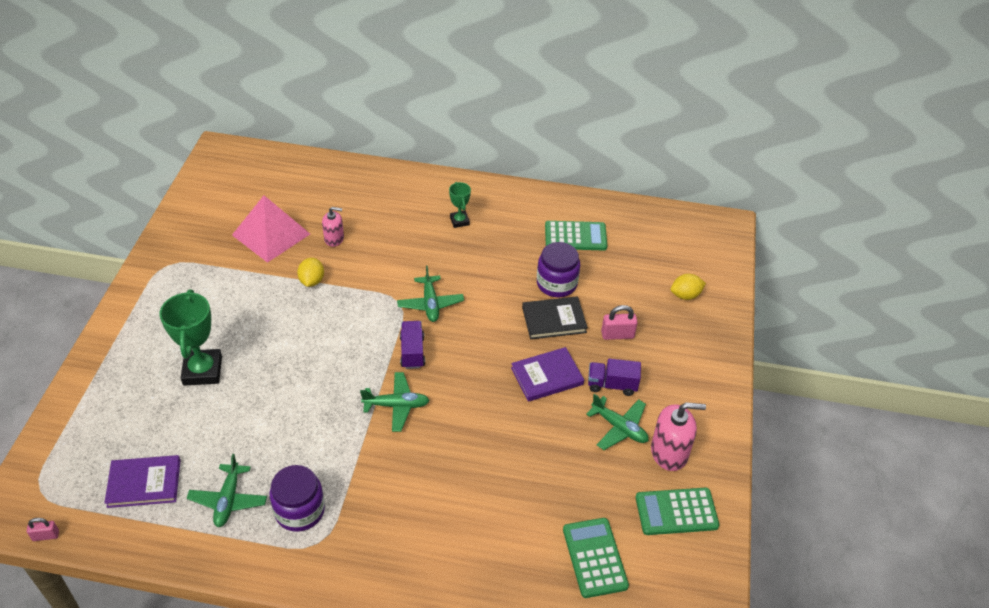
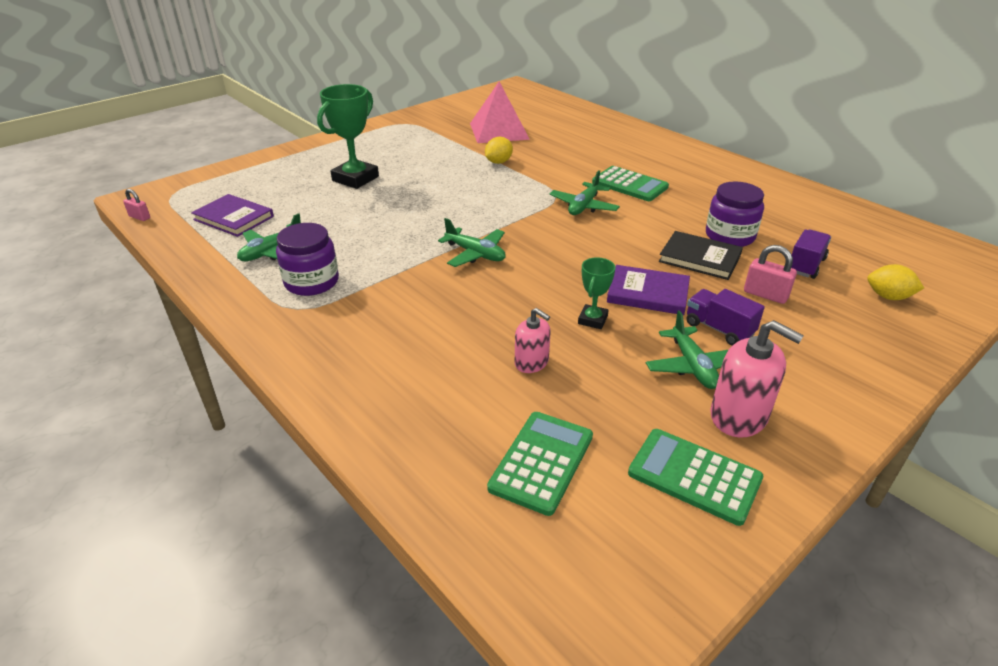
camera: 40 degrees right, 10 degrees down
pink soap dispenser [322,207,344,247] -> pink soap dispenser moved to [515,308,550,373]
purple truck [400,321,425,369] -> purple truck moved to [791,229,831,279]
green trophy [449,182,471,228] -> green trophy moved to [578,257,616,329]
green calculator [545,221,607,250] -> green calculator moved to [592,166,669,201]

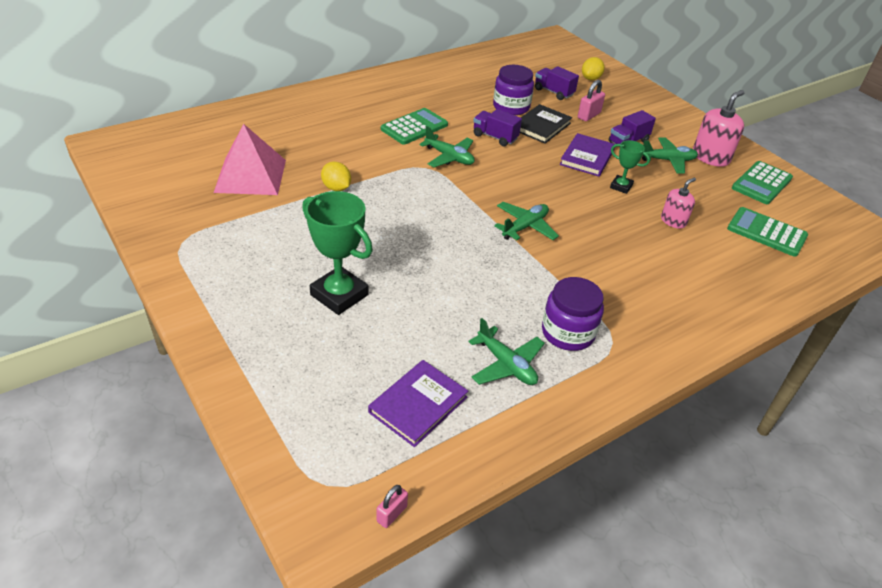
camera: 85 degrees left, 5 degrees up
none -> purple truck [473,109,522,146]

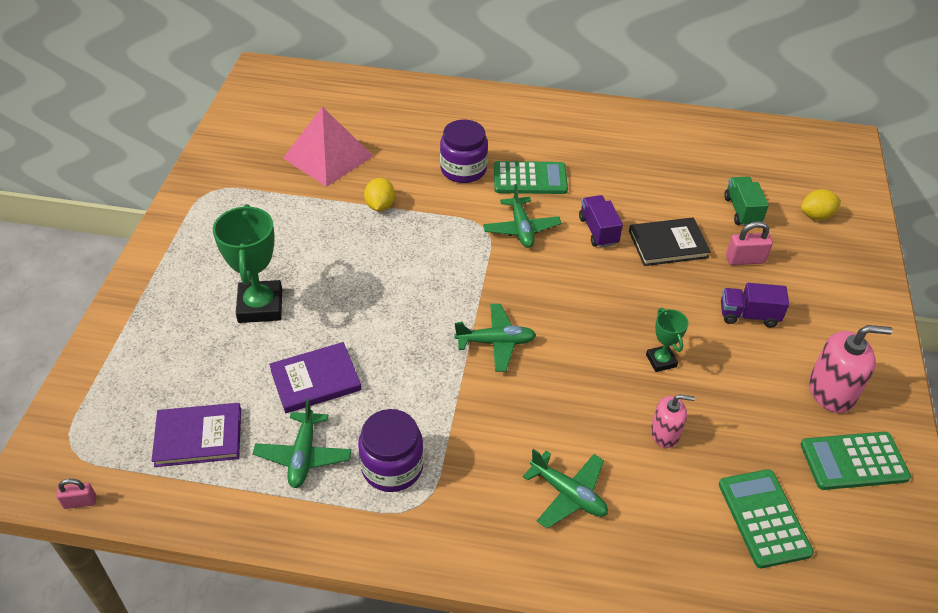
camera: 45 degrees right, 5 degrees up
purple jar [493,65,534,115] -> purple jar moved to [440,120,488,183]
purple truck [535,66,579,100] -> green truck [724,177,769,226]
purple book [560,133,615,176] -> purple book moved to [269,342,361,413]
green plane [642,137,698,174] -> green plane moved to [523,449,608,528]

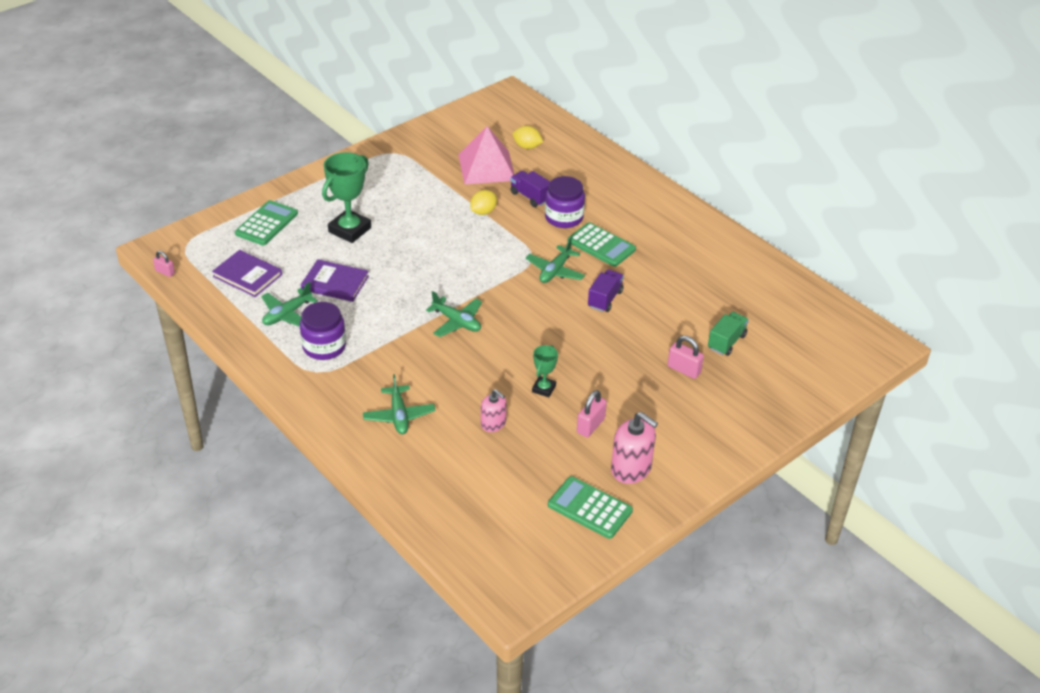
camera: 40 degrees right, 5 degrees down
black book [629,218,711,266] -> none
green calculator [719,469,814,568] -> green calculator moved to [235,200,298,245]
purple truck [721,283,789,327] -> purple truck moved to [510,171,550,207]
yellow lemon [801,189,841,220] -> yellow lemon moved to [513,126,543,149]
none -> pink padlock [577,390,607,437]

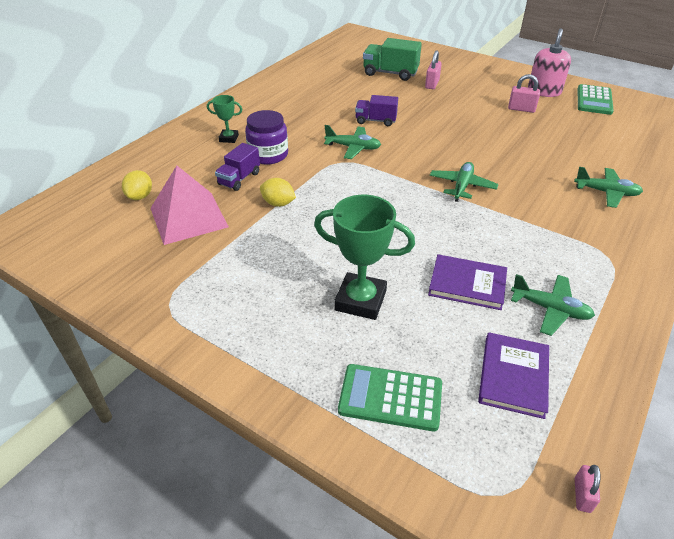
camera: 105 degrees left, 0 degrees up
purple jar [300,302,346,360] -> none
purple book [301,259,369,302] -> purple book turned 75 degrees counterclockwise [428,254,507,310]
green plane [363,374,436,434] -> green plane turned 45 degrees clockwise [574,167,643,208]
pink soap dispenser [481,389,507,432] -> none
green trophy [532,345,558,397] -> green trophy moved to [207,95,242,143]
green calculator [568,222,636,267] -> none
green truck [708,312,749,356] -> green truck [363,38,422,81], size x1.51

